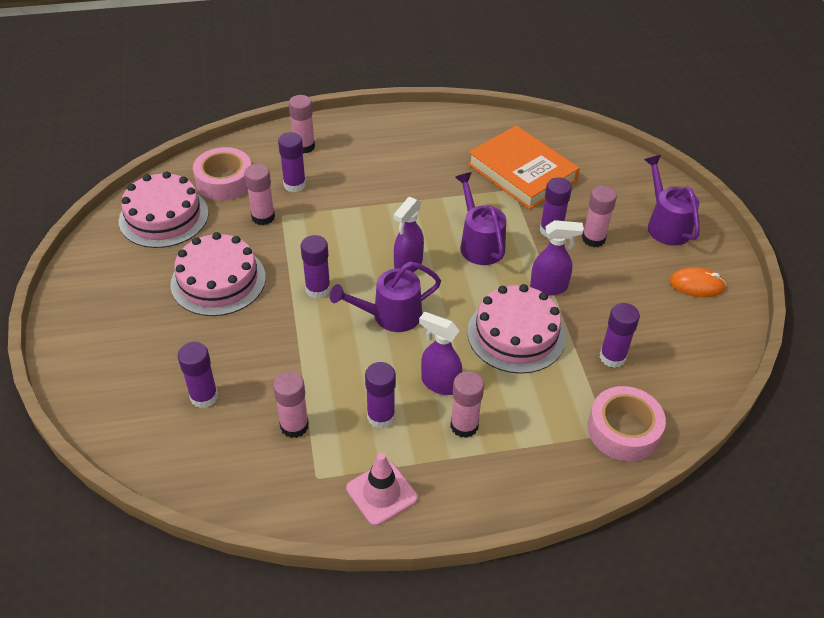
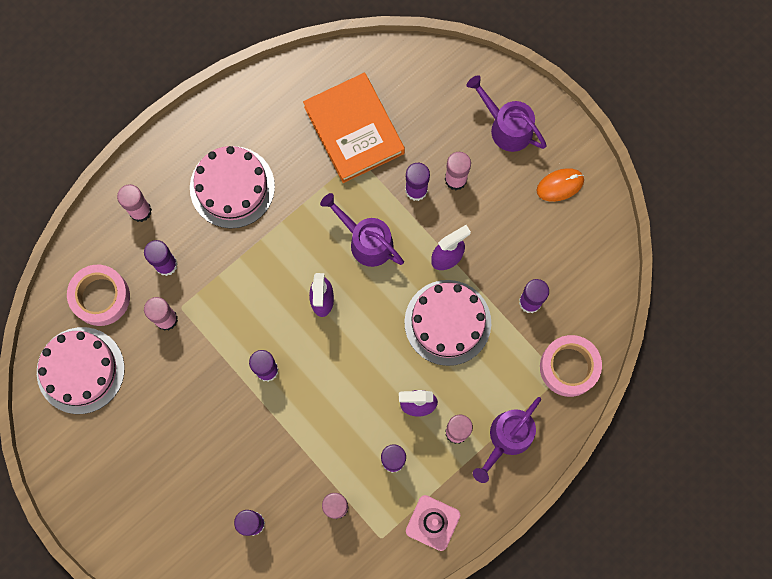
camera: 30 degrees left, 30 degrees up
pink cake [170,232,266,316] -> pink cake moved to [190,146,275,228]
purple watering can [330,262,441,332] -> purple watering can moved to [473,397,541,483]
orange book [468,125,580,209] -> orange book turned 45 degrees clockwise [303,73,405,183]

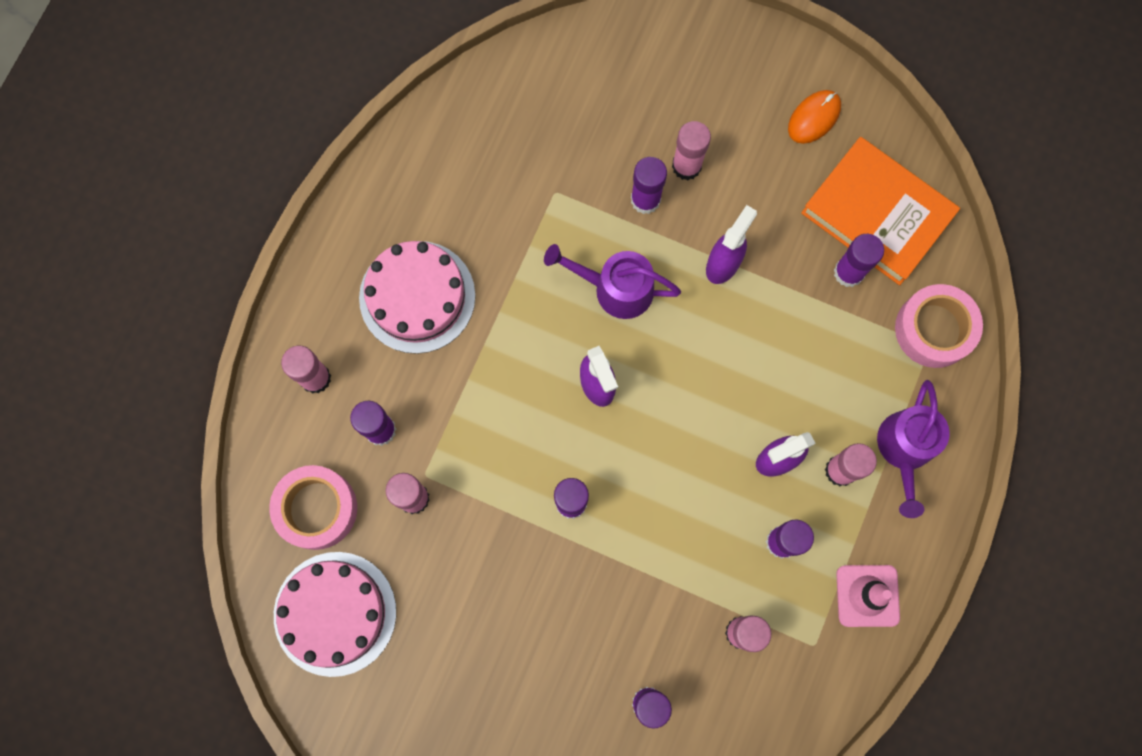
camera: 25 degrees left, 0 degrees up
orange book [303,73,405,183] -> orange book moved to [801,137,960,285]
pink cake [404,280,491,366] -> none
purple watering can [467,75,547,152] -> none

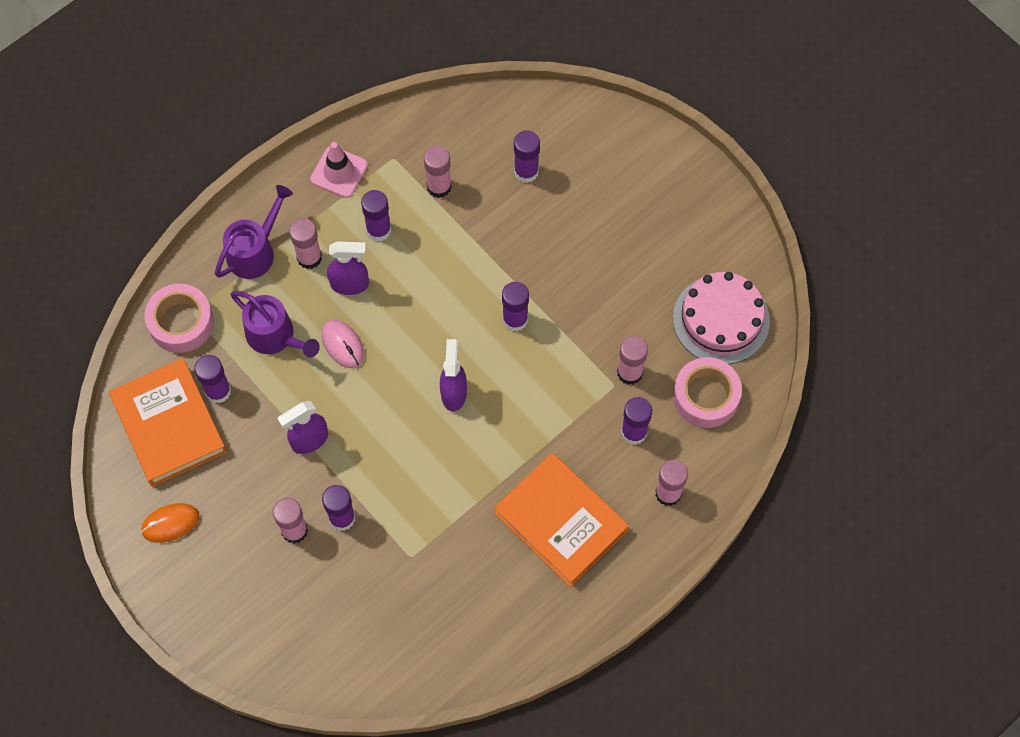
camera: 155 degrees left, 10 degrees down
pink cake [359,241,475,354] -> orange book [494,453,629,587]
purple watering can [544,244,681,319] -> purple watering can moved to [230,291,320,358]
none -> pink mouse [321,320,364,368]

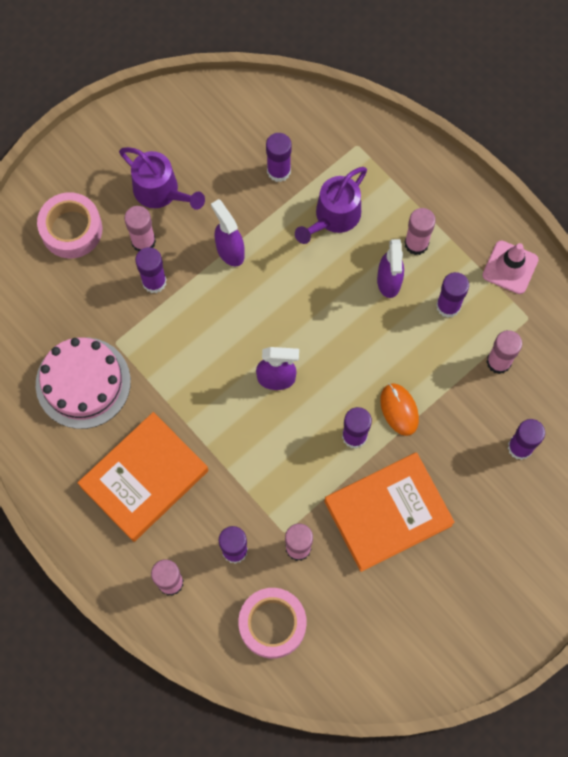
camera: 90 degrees right, 5 degrees up
orange book [109,358,227,487] -> orange book moved to [324,453,455,572]
orange mouse [141,503,199,543] -> orange mouse moved to [380,383,419,436]
pink tape [144,284,214,353] -> pink tape moved to [37,192,102,258]
purple watering can [215,185,293,279] -> purple watering can moved to [119,147,205,210]
pink mouse [321,320,364,368] -> none
pink cake [673,272,770,364] -> pink cake moved to [36,337,131,429]

